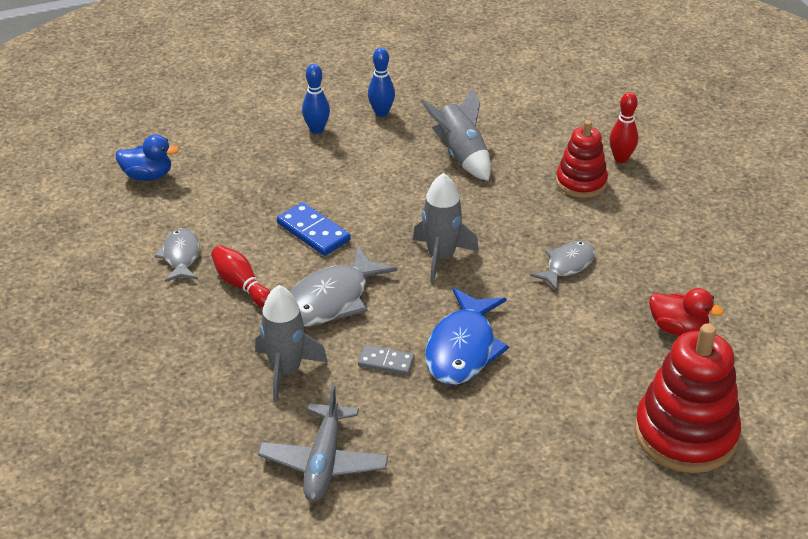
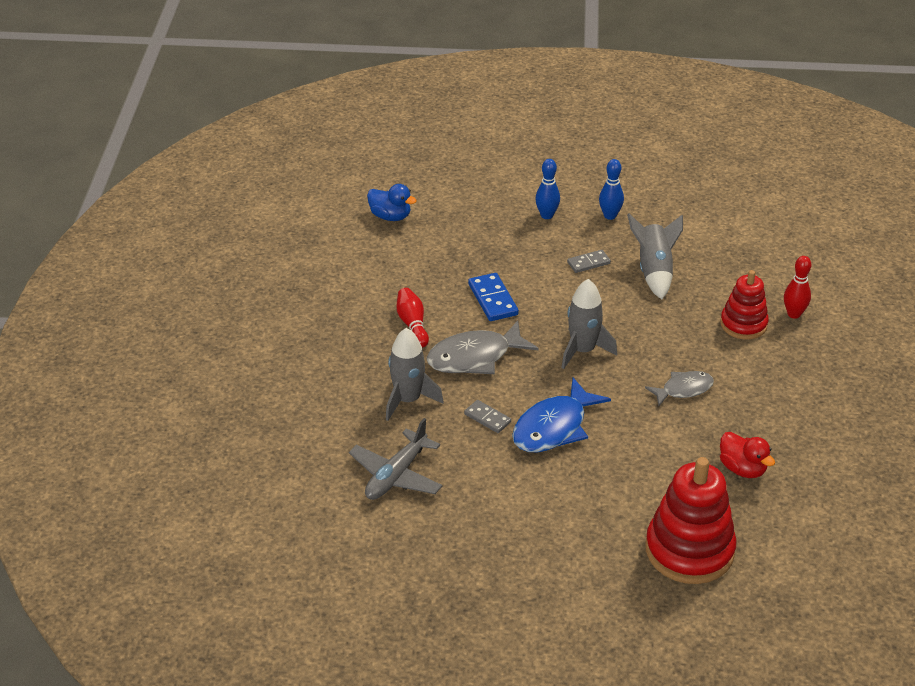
camera: 25 degrees right, 0 degrees up
grey fish [154,228,200,282] -> none
none -> grey domino [567,250,611,273]

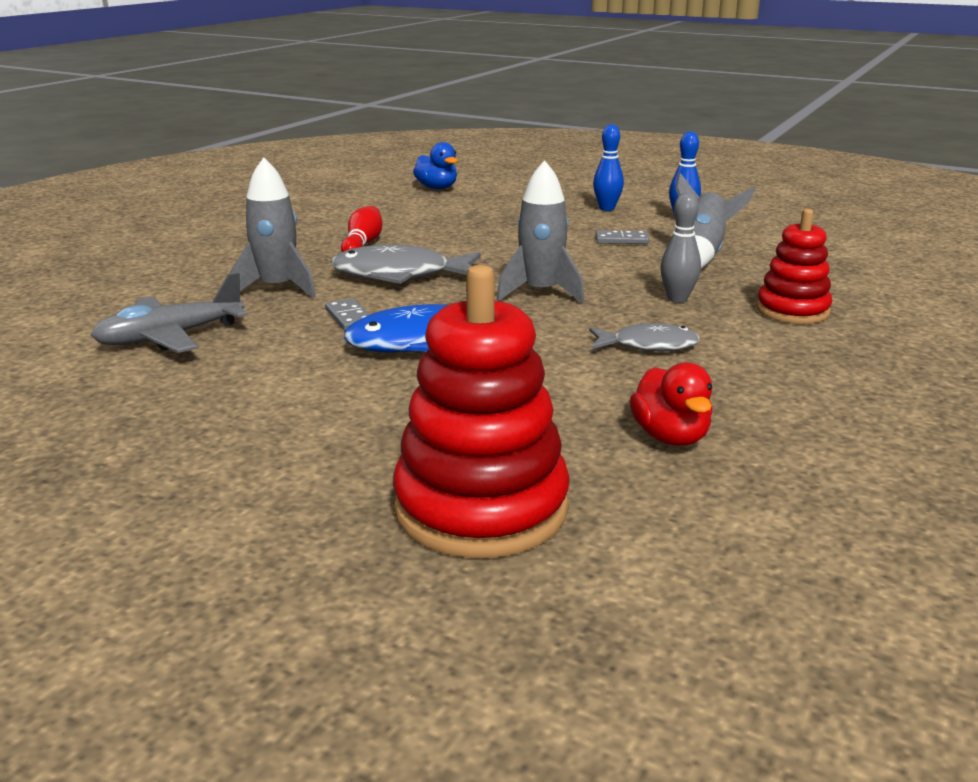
camera: 25 degrees right, 15 degrees down
blue domino [468,273,519,321] -> none
red bowling pin [784,256,811,319] -> none
none -> grey bowling pin [660,192,701,303]

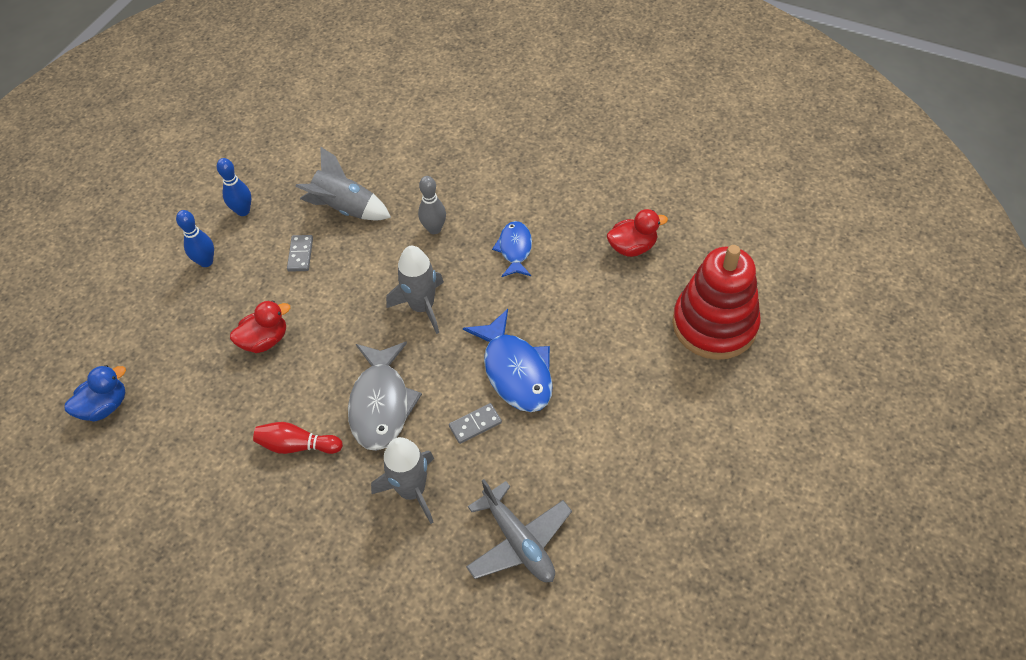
camera: 90 degrees left, 30 degrees up
grey fish [589,323,700,351] -> blue fish [492,221,532,277]
red stacking toy [756,209,832,324] -> none
none -> red duck [230,301,290,353]

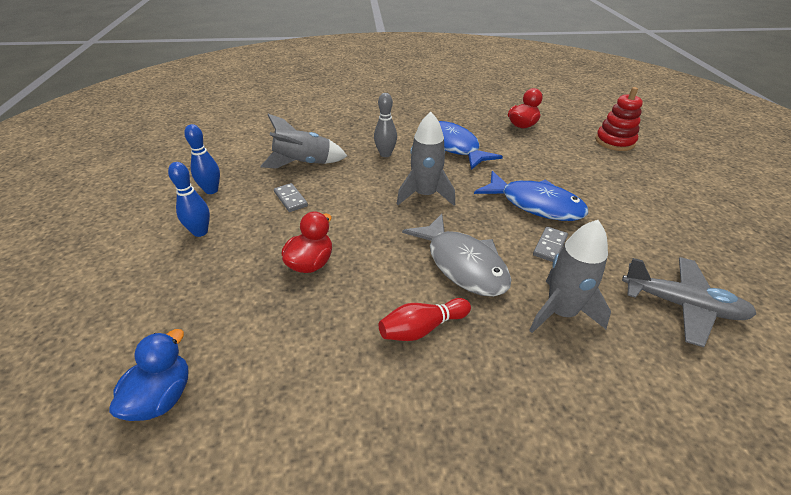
camera: 35 degrees left, 15 degrees down
blue fish [492,221,532,277] -> blue fish [439,121,503,170], size x1.64
red stacking toy [672,245,761,360] -> red stacking toy [595,87,643,151], size x0.61

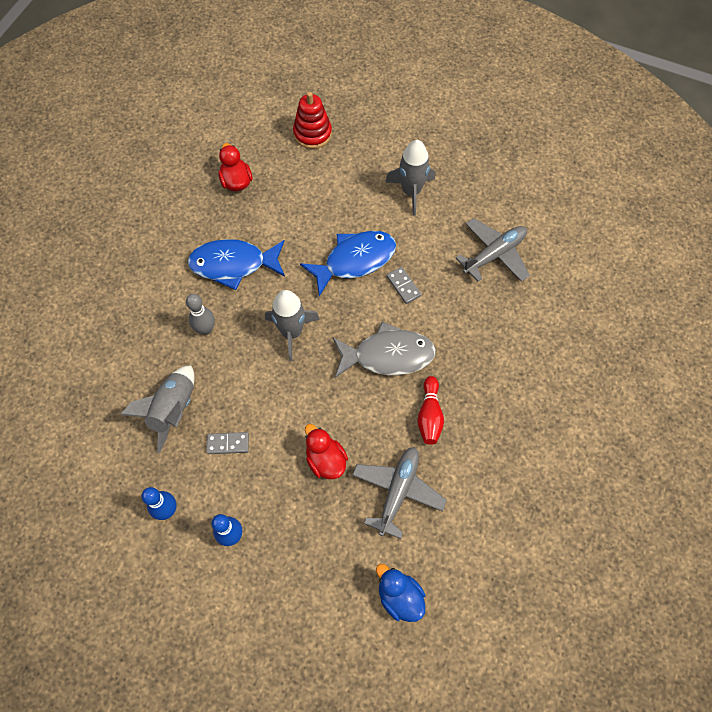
camera: 60 degrees left, 25 degrees up
grey rocket [529,220,611,333] -> grey rocket moved to [385,140,435,216]
none -> grey plane [352,447,447,539]

